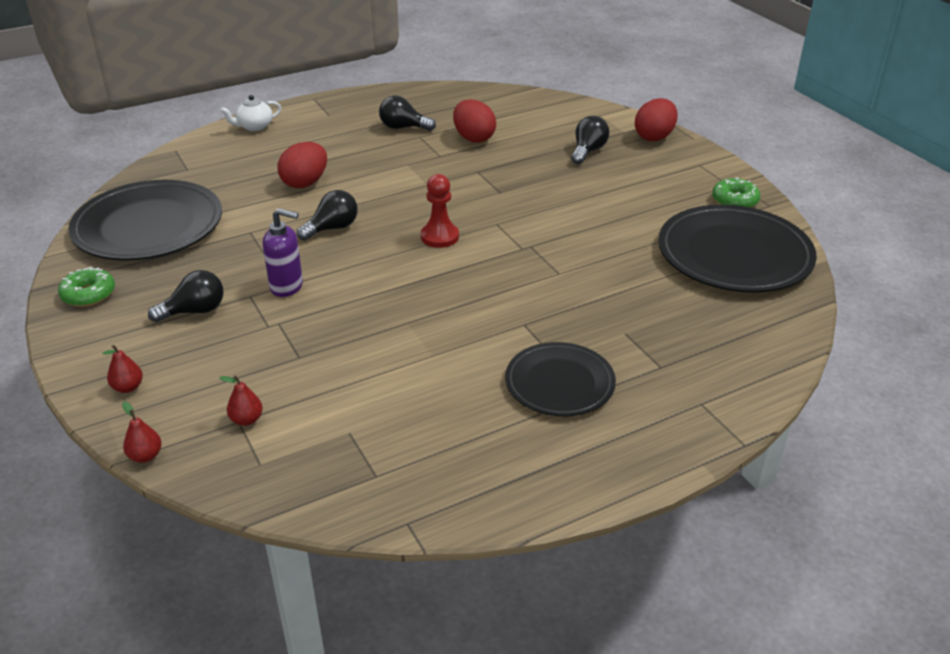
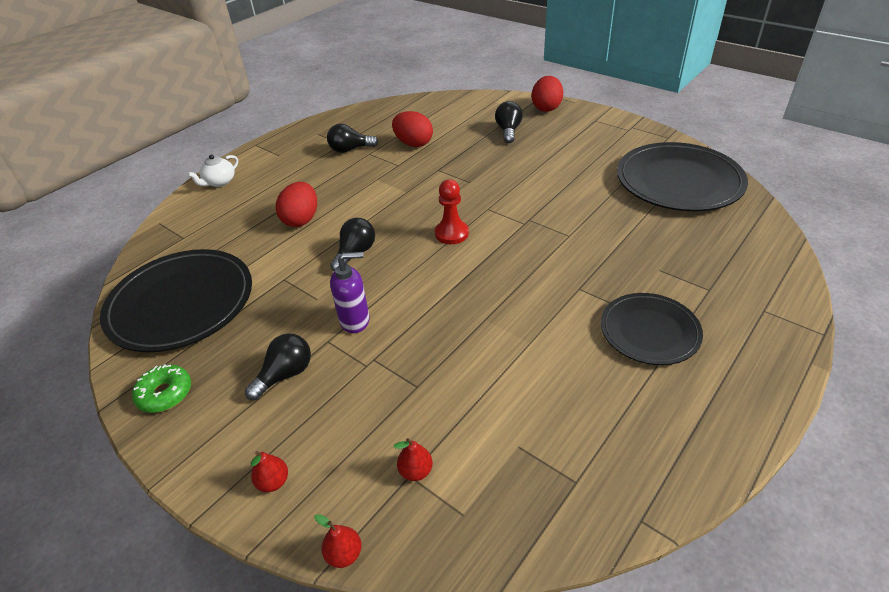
camera: 20 degrees left, 5 degrees up
green donut [712,177,760,208] -> none

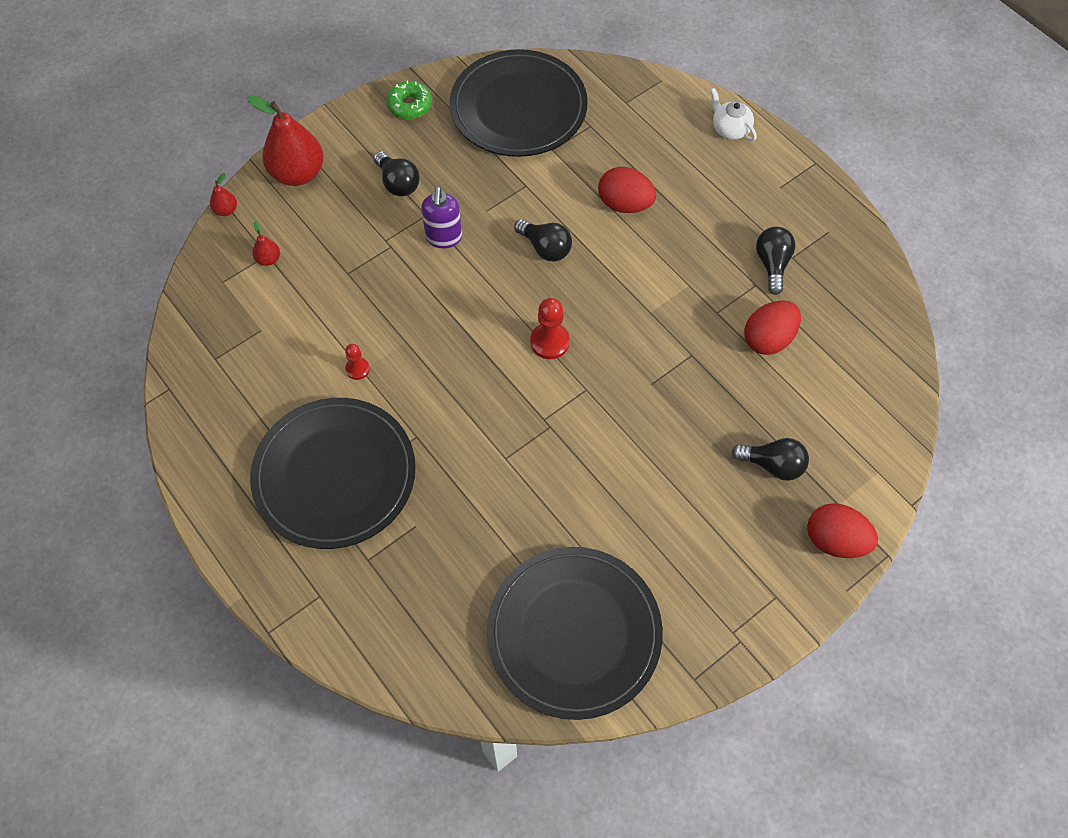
camera: 100 degrees right, 20 degrees up
red pear [251,451,288,492] -> red pear [247,95,324,186], size x2.27
black plate [601,293,703,365] -> black plate [250,398,416,549], size x1.66
none -> red pawn [345,344,370,380]

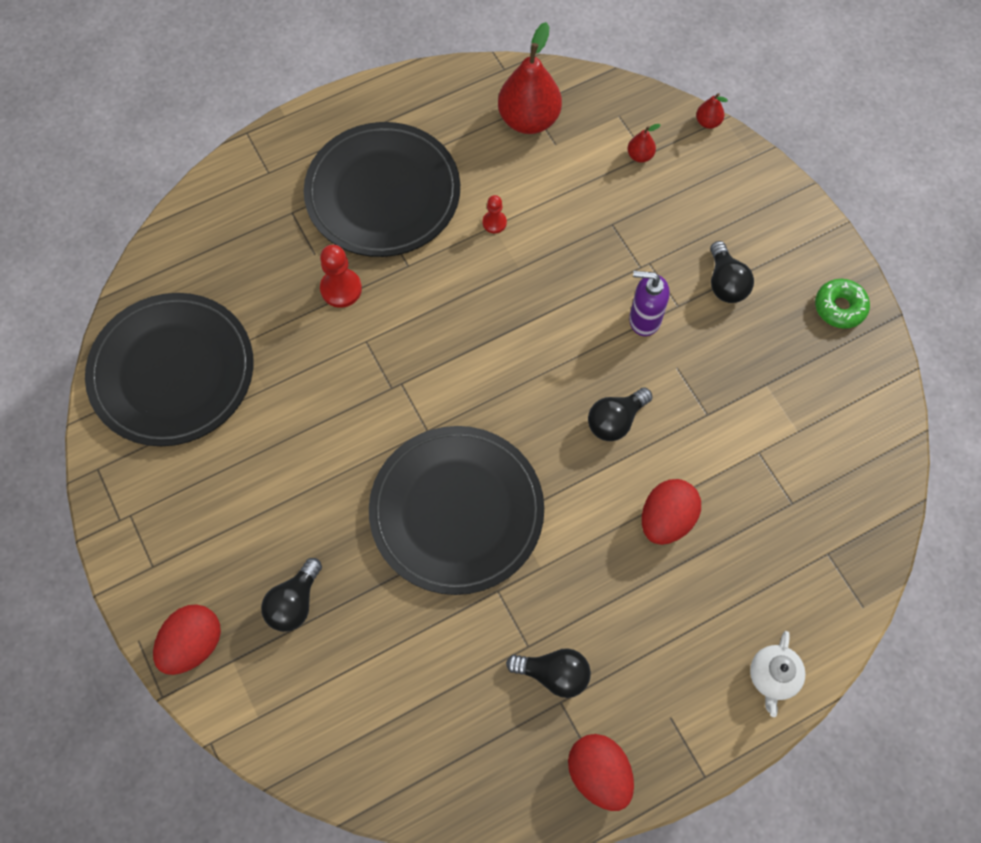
camera: 100 degrees right, 5 degrees up
red pear [247,95,324,186] -> red pear moved to [498,22,562,134]
black light bulb [374,151,420,197] -> black light bulb turned 75 degrees counterclockwise [710,241,754,303]
black plate [450,49,588,157] -> black plate moved to [369,426,544,595]
red pawn [530,298,570,359] -> red pawn moved to [320,245,362,308]
white teapot [710,88,757,141] -> white teapot turned 135 degrees clockwise [750,631,806,717]
red egg [744,300,801,355] -> red egg moved to [568,734,634,811]

